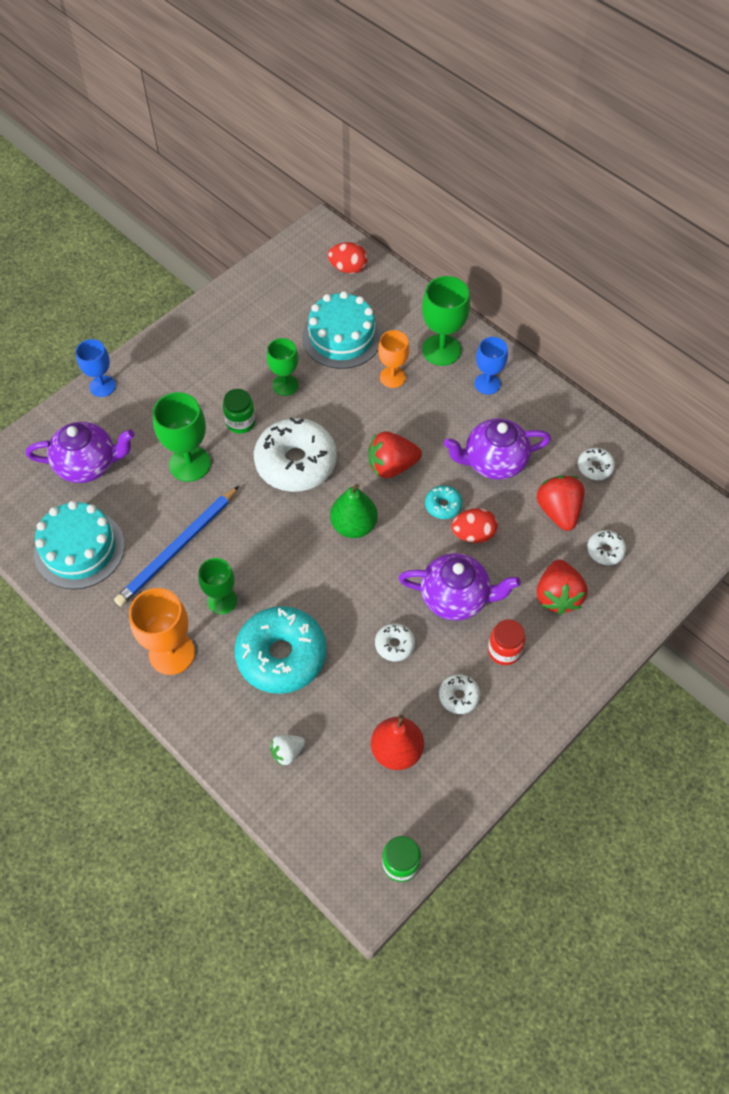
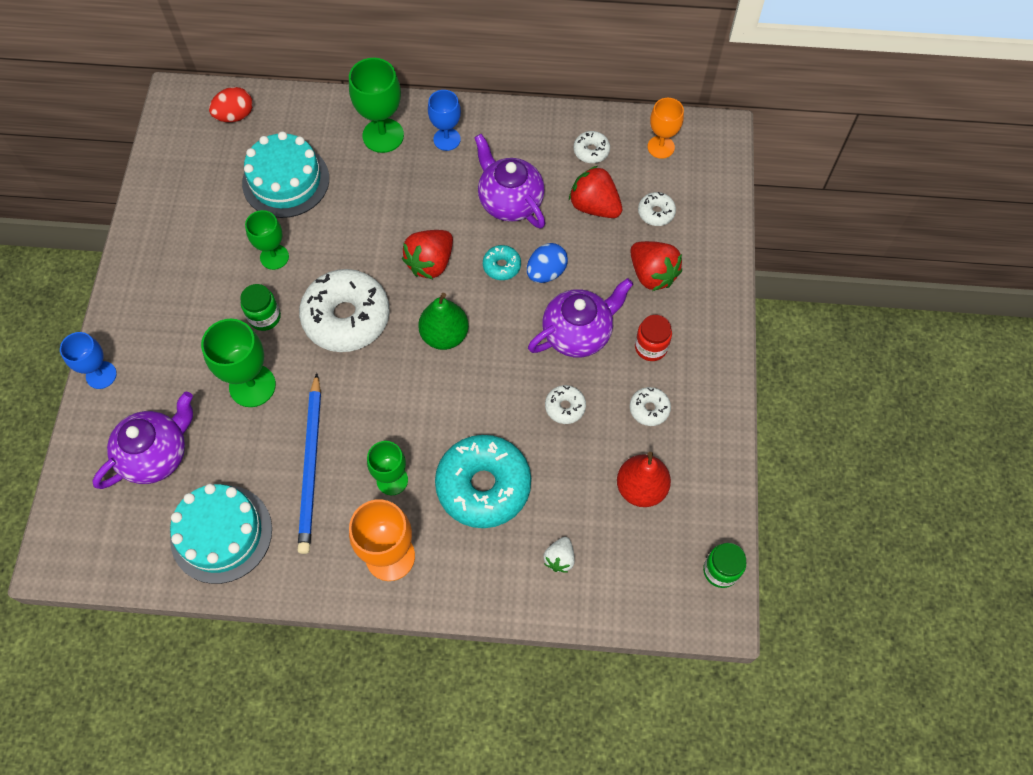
camera: 40 degrees left, 5 degrees up
orange goblet [378,330,410,388] -> orange goblet moved to [648,98,684,159]
purple teapot [444,418,551,480] -> purple teapot turned 105 degrees clockwise [474,134,545,229]
red egg [451,508,498,543] -> blue egg [527,243,568,283]

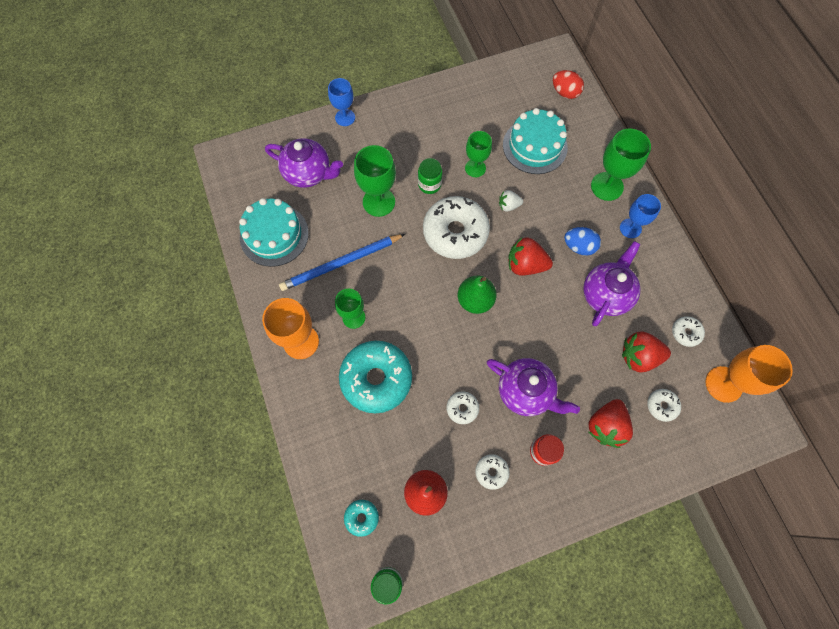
camera: 65 degrees right, 5 degrees up
turquoise donut [483,245,521,280] -> turquoise donut moved to [344,500,379,537]
blue egg [527,243,568,283] -> blue egg moved to [564,227,601,256]
white strawberry [544,537,575,573] -> white strawberry moved to [499,190,523,212]
red strawberry [569,166,622,218] -> red strawberry turned 105 degrees counterclockwise [622,331,671,372]
orange goblet [648,98,684,159] -> orange goblet [705,345,793,403], size x1.53

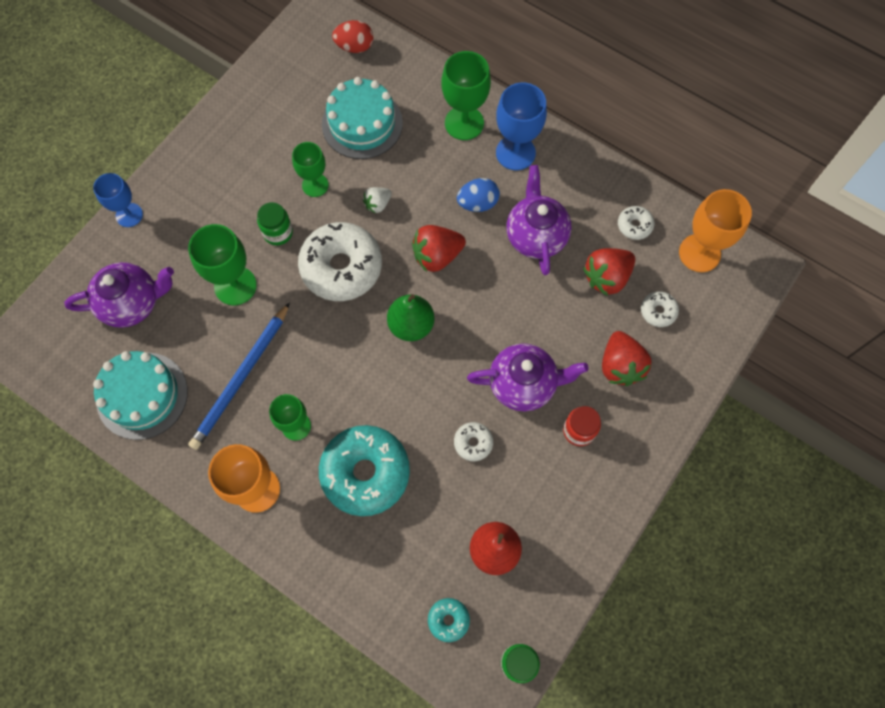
camera: 35 degrees left, 0 degrees up
white donut [475,454,510,490] -> none
blue goblet [620,194,661,238] -> blue goblet [496,82,547,170], size x1.53

